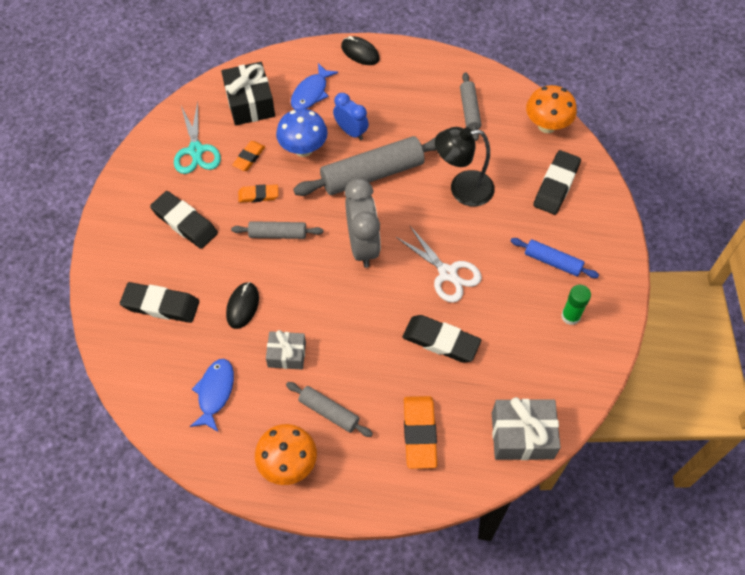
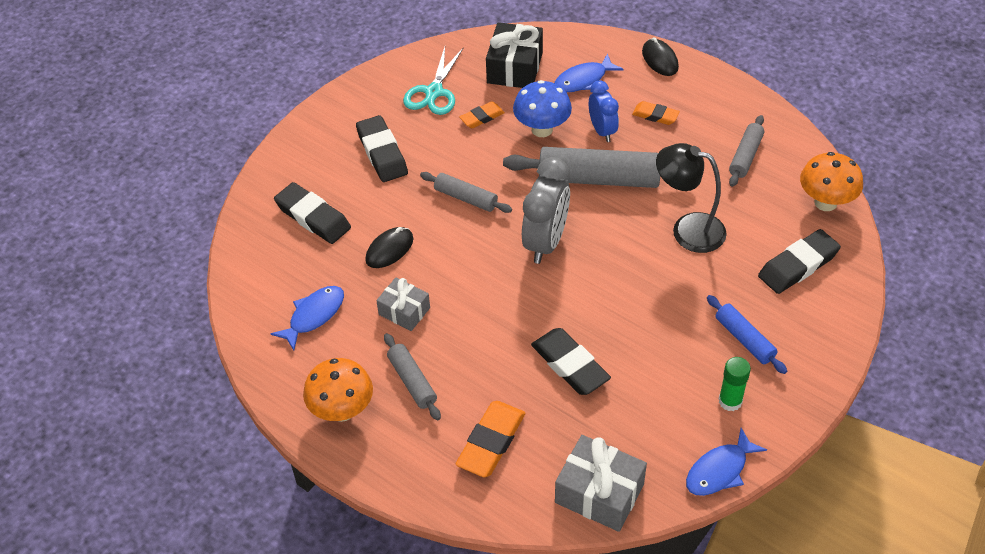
camera: 30 degrees right, 10 degrees down
orange eraser [238,184,278,203] -> orange eraser moved to [632,101,680,125]
white scissors [396,226,482,303] -> none
none -> blue fish [686,428,767,496]

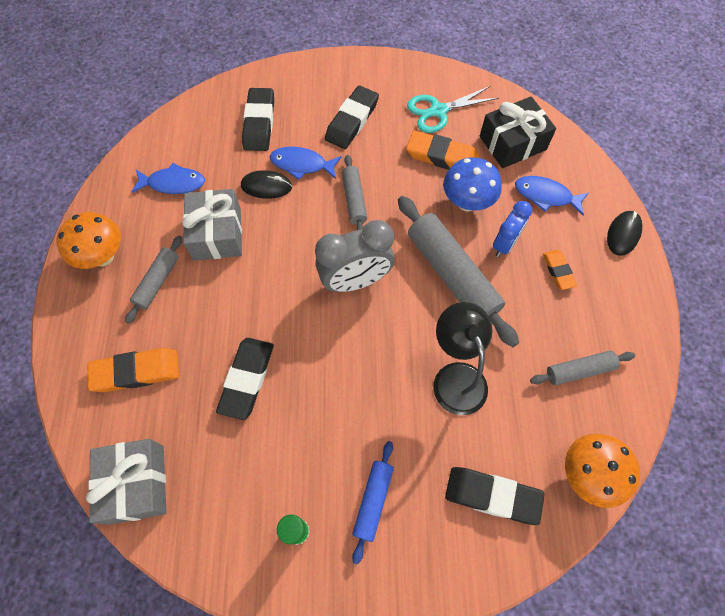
camera: 50 degrees right, 15 degrees up
grey gift [376,278,430,331] -> grey gift [182,189,242,261], size x1.59
orange eraser [459,102,505,128] -> orange eraser [406,131,480,170], size x1.70
blue fish [686,428,767,496] -> blue fish moved to [270,147,342,180]

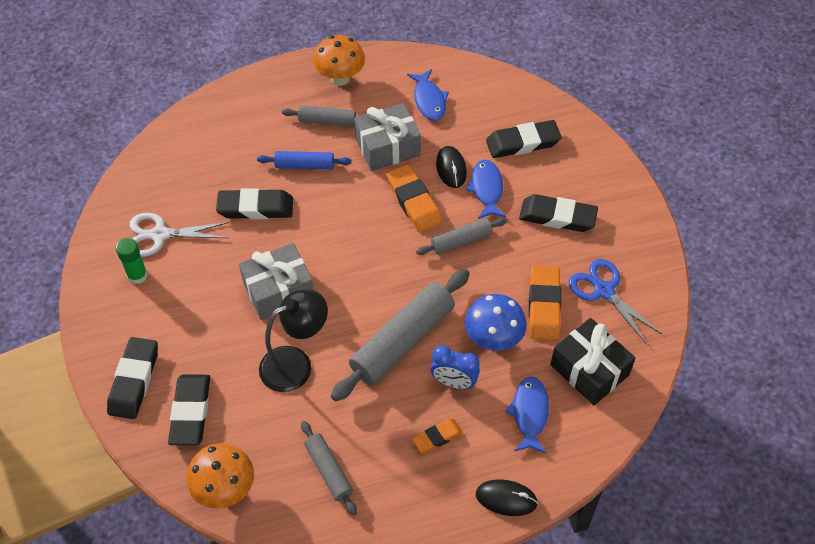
camera: 75 degrees right, 10 degrees down
grey gift [86,439,167,525] -> grey gift moved to [239,243,314,320]
orange eraser [88,348,179,392] -> orange eraser moved to [386,165,442,233]
grey clock [315,220,395,292] -> none
blue rolling pin [352,441,394,565] -> blue rolling pin moved to [257,151,351,169]
turquoise scissors [407,86,499,133] -> blue scissors [569,259,662,345]
none -> black eraser [107,337,158,419]
none -> white scissors [130,213,229,257]

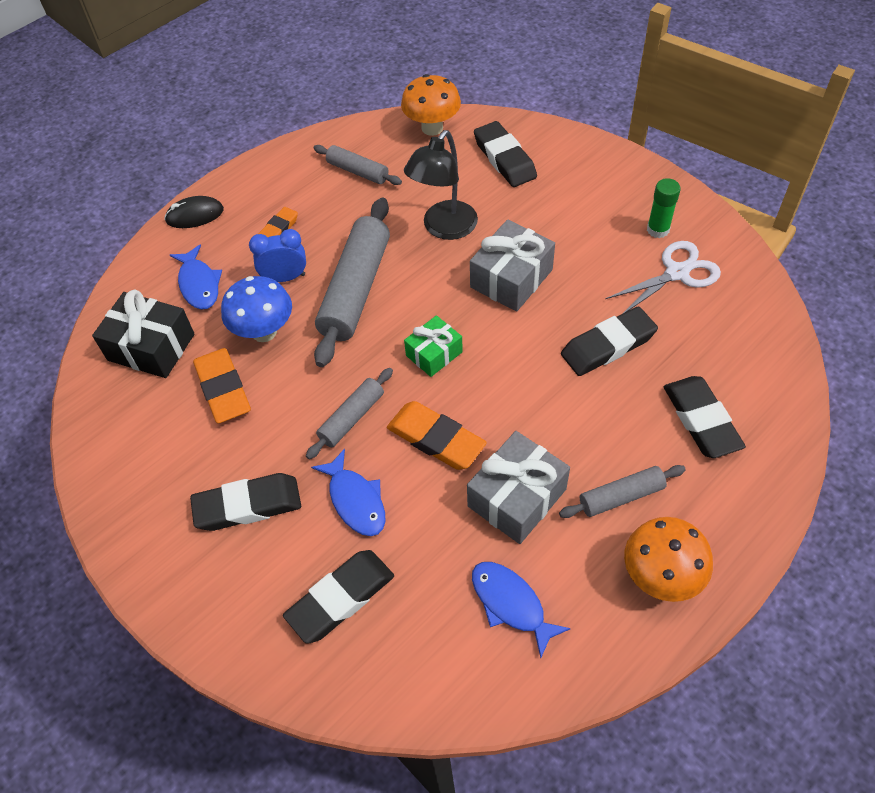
camera: 155 degrees right, 0 degrees up
black eraser [107,337,158,419] -> black eraser moved to [664,376,746,458]
blue rolling pin [257,151,351,169] -> none
black mouse [436,146,467,188] -> none
blue scissors [569,259,662,345] -> none
none -> green gift [404,315,463,377]

